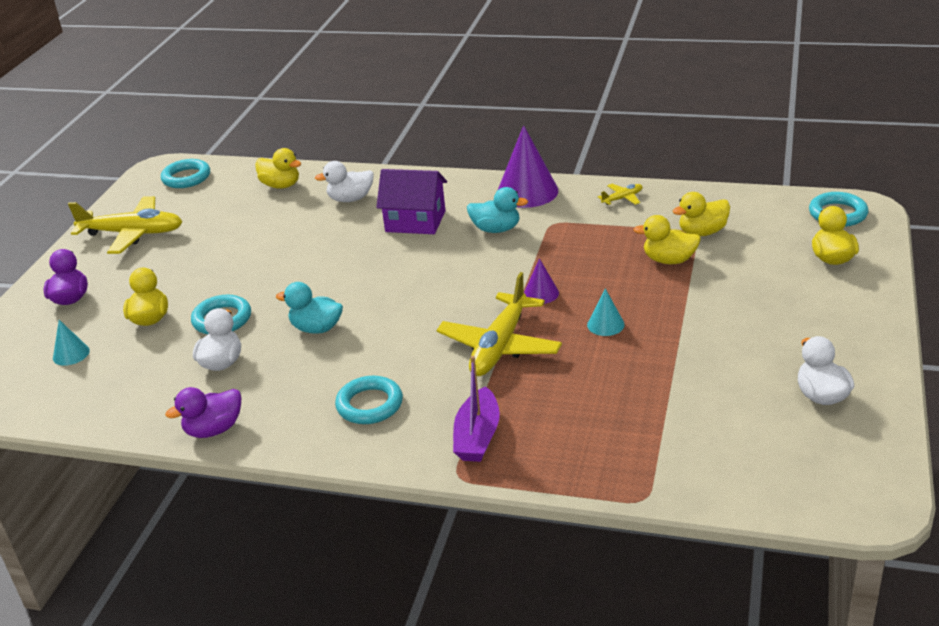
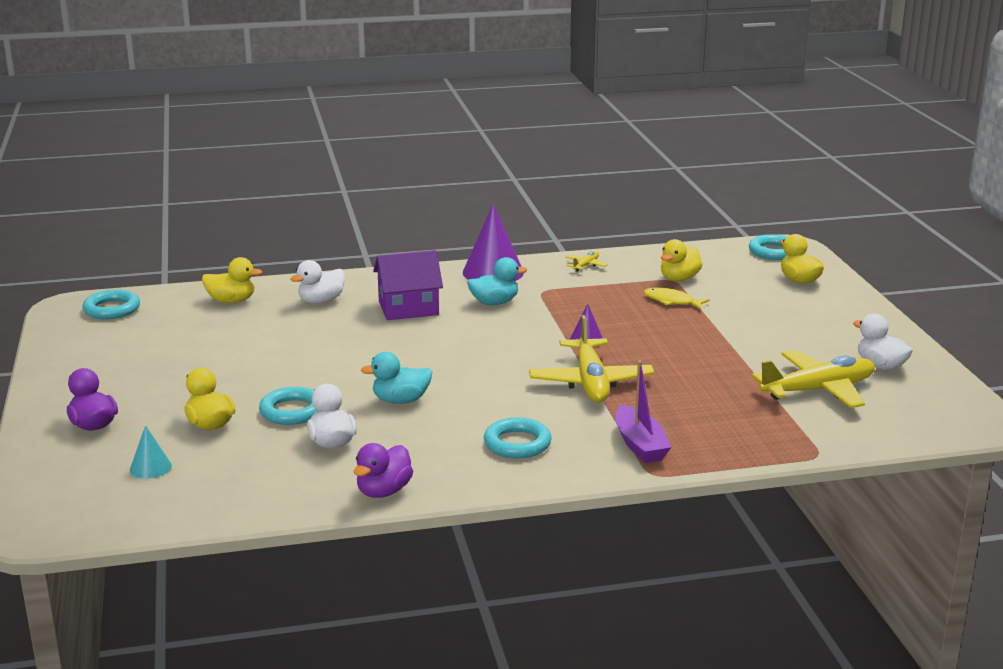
camera: 30 degrees left, 10 degrees down
yellow plane [68,196,182,254] -> yellow plane moved to [752,350,875,408]
turquoise cone [587,288,625,336] -> none
yellow duck [633,215,701,264] -> yellow fish [644,287,710,309]

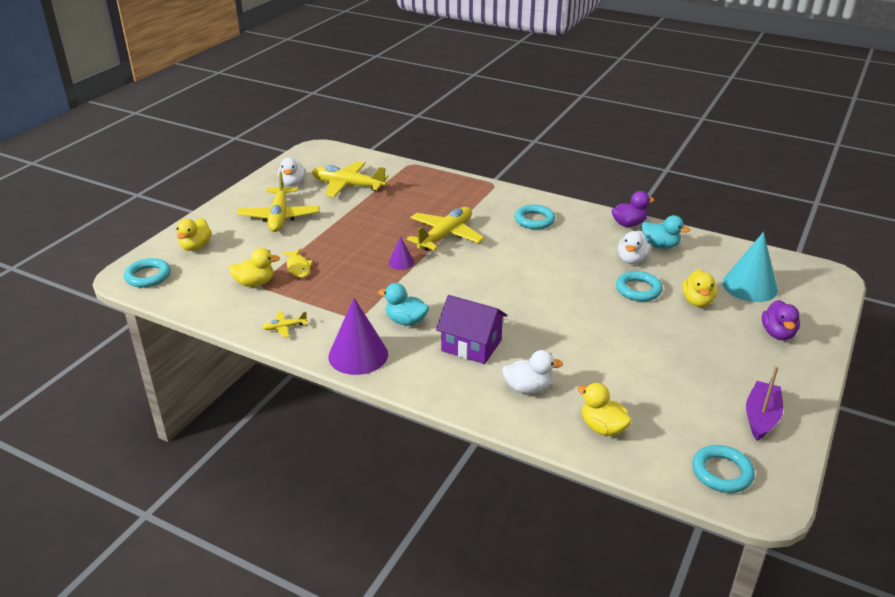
camera: 140 degrees left, 10 degrees up
turquoise cone [130,425,172,479] -> turquoise cone [722,232,778,302], size x1.99
turquoise duck [360,352,432,404] -> turquoise duck moved to [642,215,690,249]
purple boat [616,360,672,463] -> purple boat moved to [746,366,783,441]
none -> yellow plane [237,172,319,232]

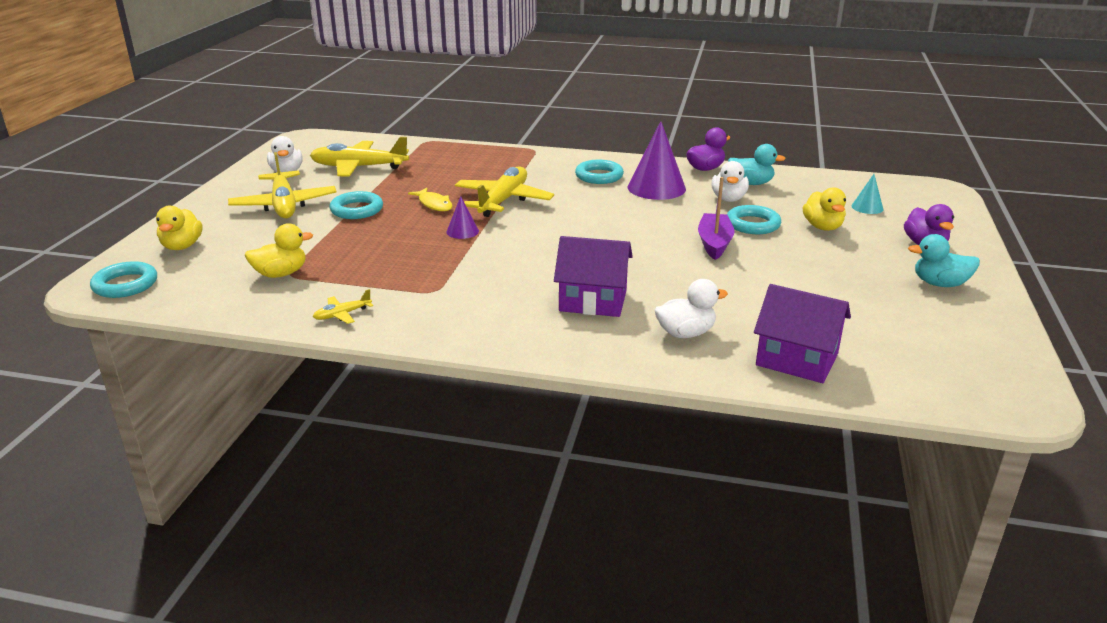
camera: 15 degrees left, 5 degrees down
yellow fish [282,249,313,278] -> yellow fish moved to [408,188,452,211]
purple cone [328,298,388,375] -> purple cone moved to [627,121,686,200]
turquoise duck [378,283,429,326] -> turquoise duck moved to [908,234,980,287]
yellow duck [577,383,632,436] -> purple house [754,284,851,383]
turquoise ring [692,445,755,493] -> turquoise ring moved to [330,191,383,219]
turquoise cone [722,232,778,302] -> turquoise cone [852,174,884,214], size x0.50
purple boat [746,366,783,441] -> purple boat moved to [698,177,735,260]

